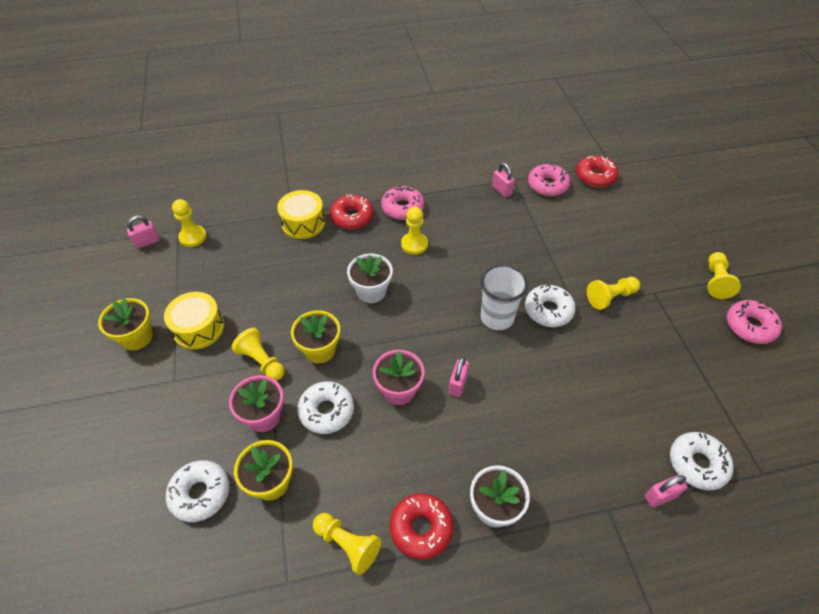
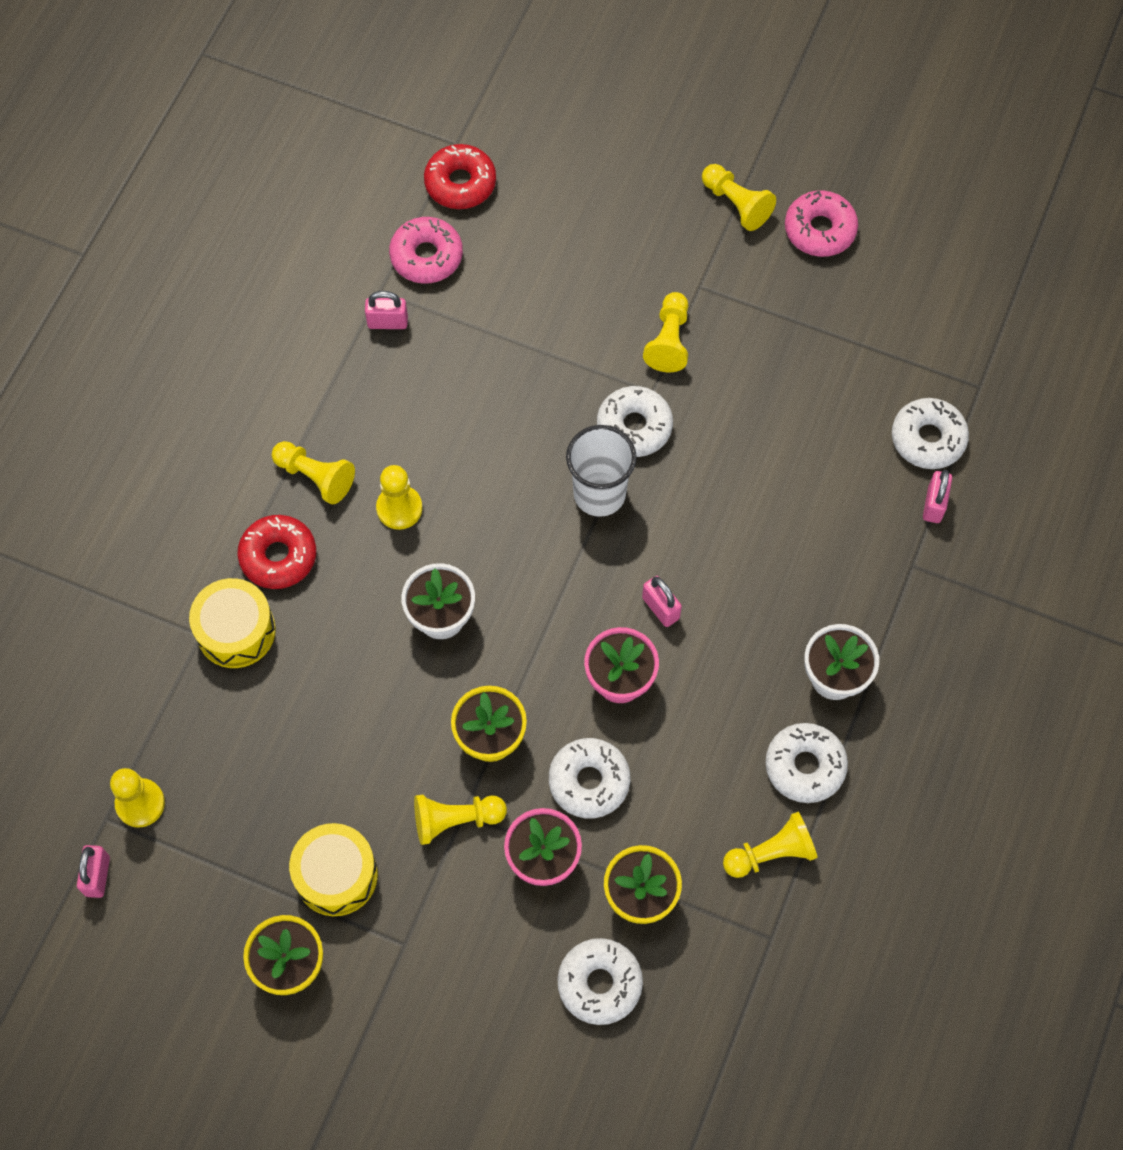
camera: 55 degrees left, 15 degrees up
pink donut [381,186,424,220] -> yellow pawn [272,441,355,504]
red donut [390,493,453,559] -> white donut [765,723,848,803]

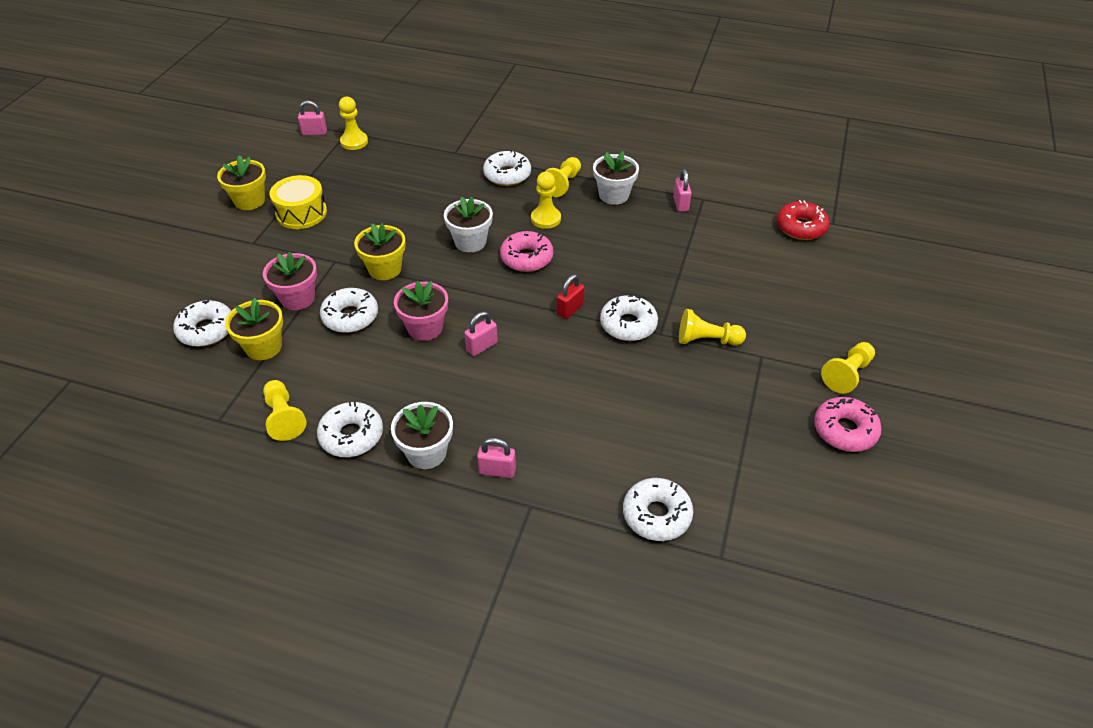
camera: 85 degrees right, 20 degrees down
yellow drum [189,578,276,668] -> none
red donut [238,515,316,589] -> white donut [483,150,531,186]
pink donut [389,217,463,284] -> pink donut moved to [500,231,554,272]
yellow pawn [414,795,507,845] -> none
white cup [566,425,637,517] -> red padlock [557,274,585,319]
pink padlock [923,470,952,523] -> pink padlock moved to [477,438,516,478]
none -> white flower pot [593,151,639,205]

